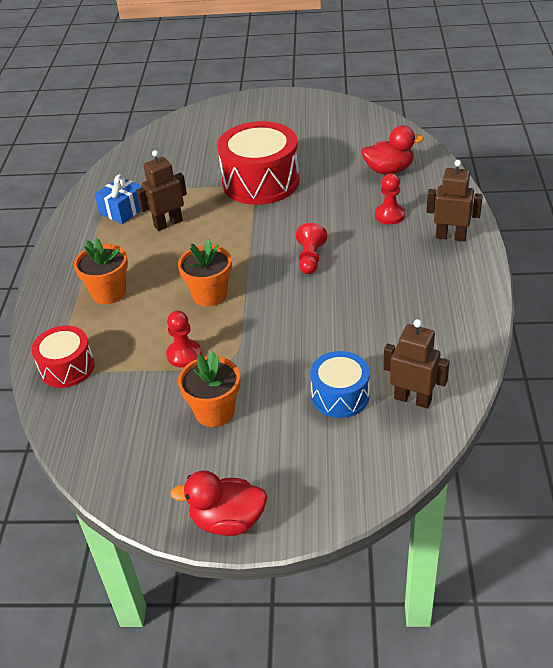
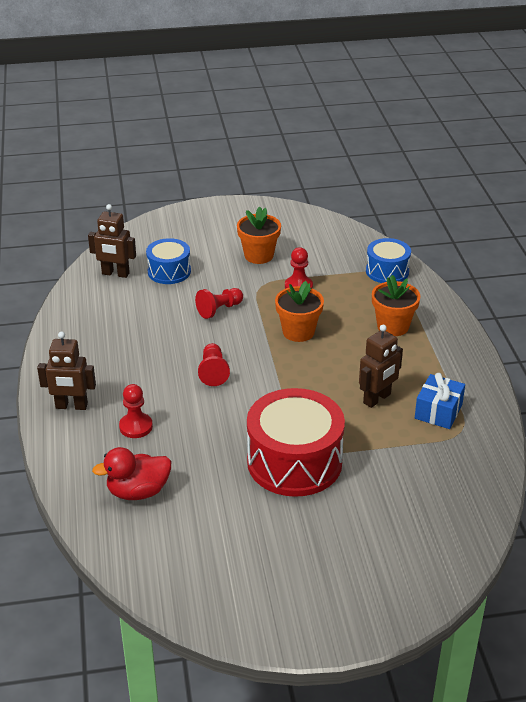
camera: 165 degrees right, 5 degrees down
red drum [32,325,95,388] -> blue drum [366,238,411,283]
red duck [170,470,267,536] -> none
none -> red pawn [195,288,243,319]

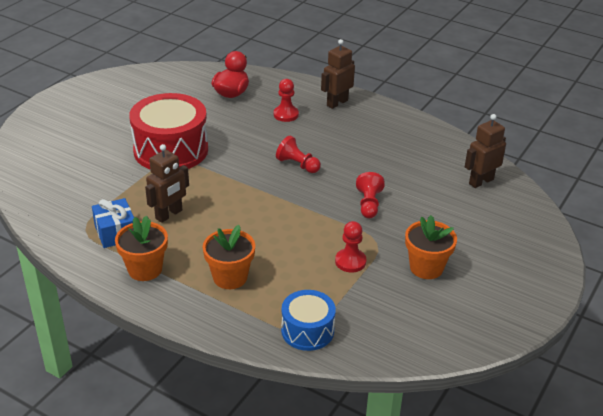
camera: 130 degrees right, 0 degrees up
blue drum [146,238,191,284] -> none
orange flower pot [275,281,324,342] -> orange flower pot moved to [115,216,168,281]
brown robot [359,325,403,408] -> brown robot turned 135 degrees counterclockwise [145,144,189,223]

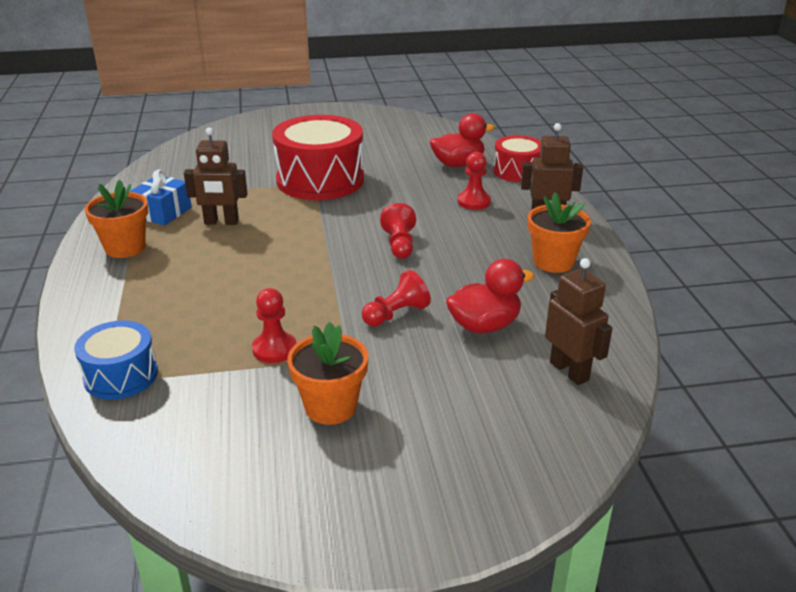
camera: 50 degrees right, 5 degrees down
orange flower pot [203,225,255,289] -> orange flower pot moved to [528,193,591,273]
brown robot [465,114,506,188] -> brown robot turned 45 degrees clockwise [545,258,612,385]
none -> red duck [446,259,534,333]
none -> red drum [493,135,541,182]

